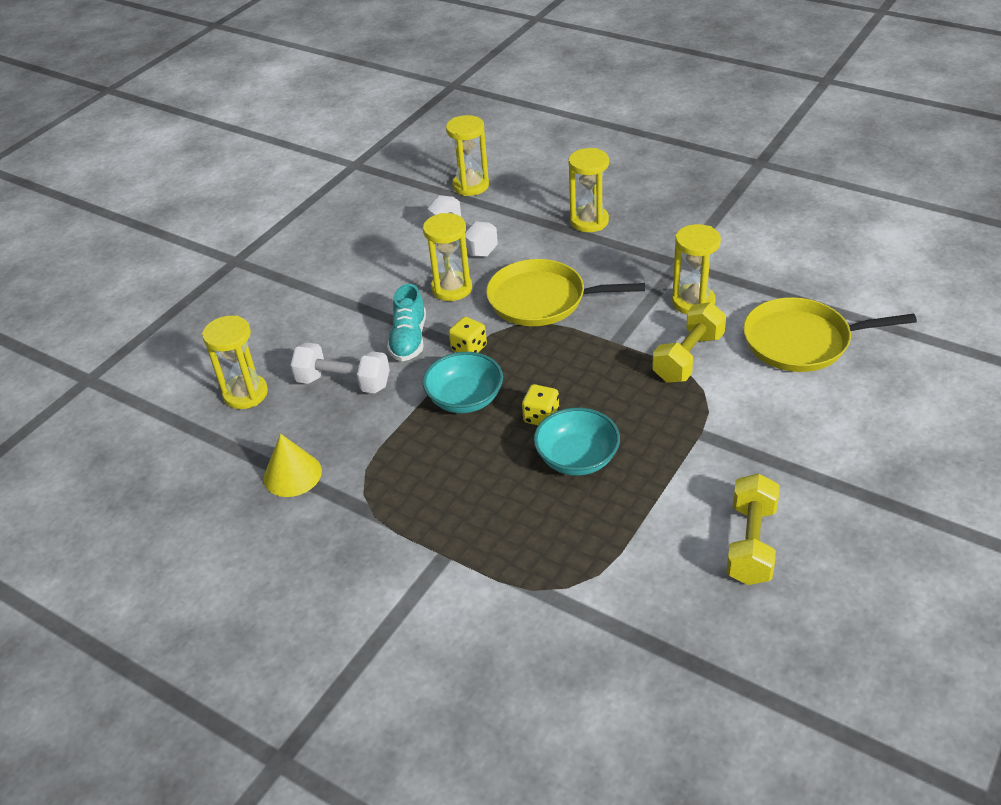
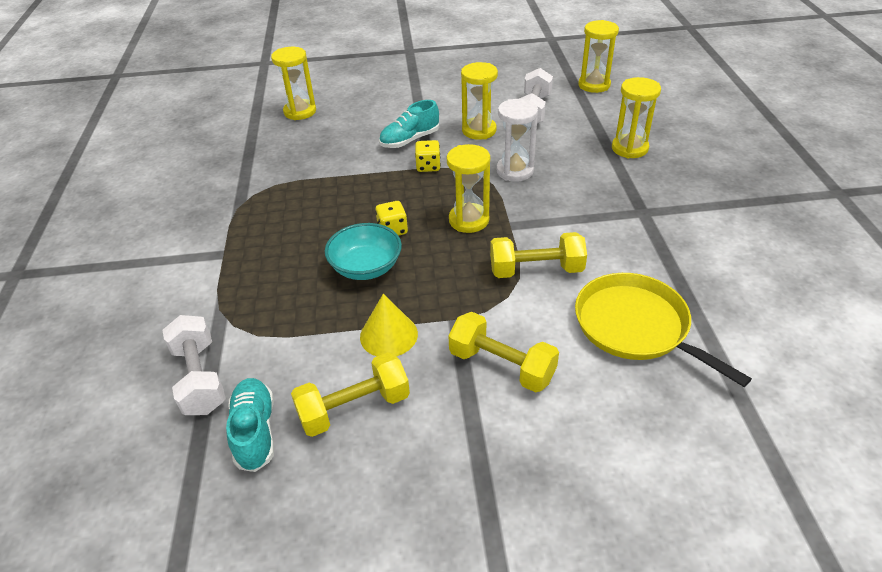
camera: 50 degrees right, 0 degrees up
yellow cone [264,434,322,497] -> yellow cone moved to [360,294,418,356]
white dumbbell [290,343,390,394] -> white dumbbell moved to [163,315,226,415]
turquoise bowl [423,352,503,413] -> none
yellow pan [486,259,645,326] -> white hourglass [496,99,538,182]
yellow hourglass [672,224,721,314] -> yellow hourglass moved to [447,144,490,233]
none -> turquoise shoe [226,378,274,472]
none -> yellow dumbbell [448,312,559,393]

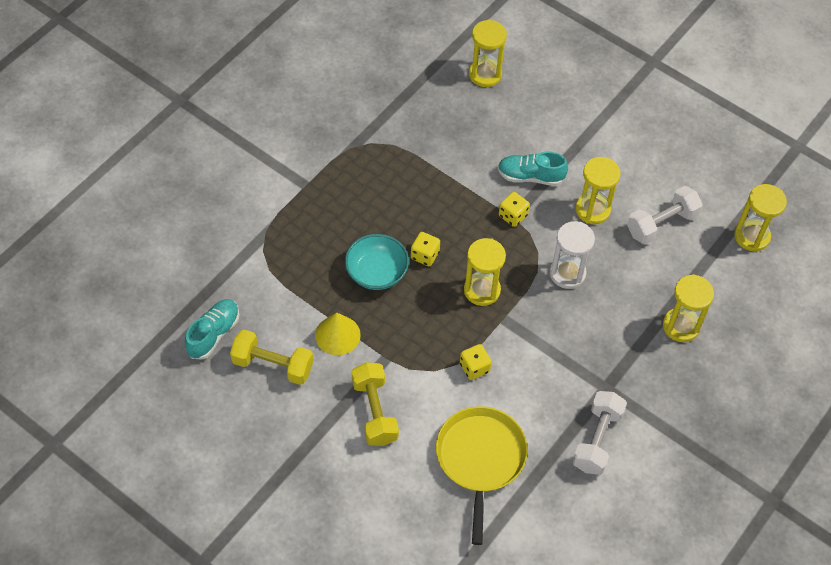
camera: 40 degrees right, 15 degrees up
white dumbbell [163,315,226,415] -> white dumbbell moved to [572,391,627,475]
yellow dumbbell [490,232,587,278] -> yellow dice [460,344,491,380]

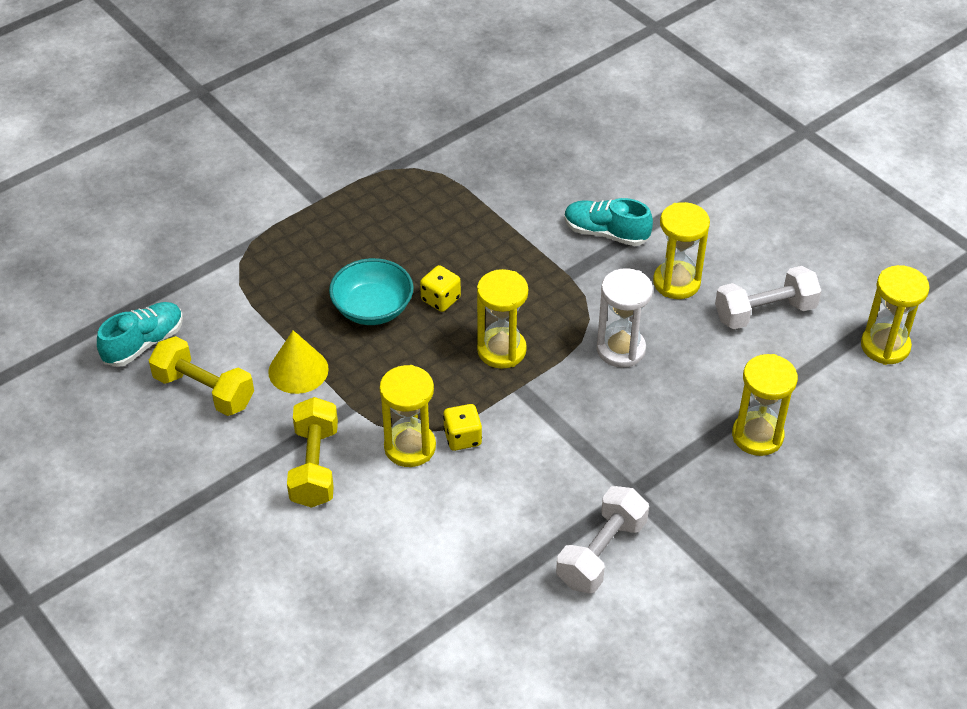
camera: 15 degrees right, 10 degrees down
yellow pan [436,406,528,545] -> none
yellow hourglass [469,20,507,87] -> yellow hourglass moved to [380,365,436,467]
yellow dice [499,192,530,227] -> none

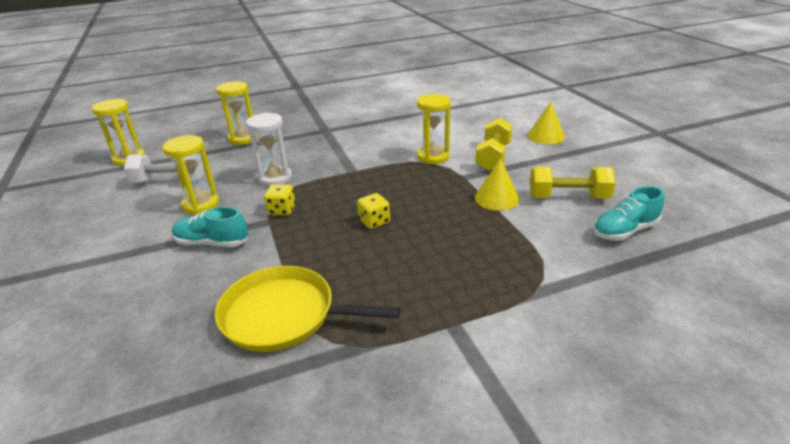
camera: 160 degrees left, 15 degrees down
yellow dumbbell [149,336,254,416] -> yellow dumbbell turned 45 degrees counterclockwise [530,167,616,199]
turquoise bowl [329,258,414,325] -> none
yellow dice [443,404,482,451] -> yellow dice moved to [264,184,295,215]
yellow hourglass [477,269,528,369] -> none
white dumbbell [556,486,649,593] -> none
turquoise shoe [564,198,653,246] -> turquoise shoe turned 150 degrees clockwise [172,207,248,247]
none -> yellow pan [215,266,400,352]
none -> yellow cone [528,102,565,144]

